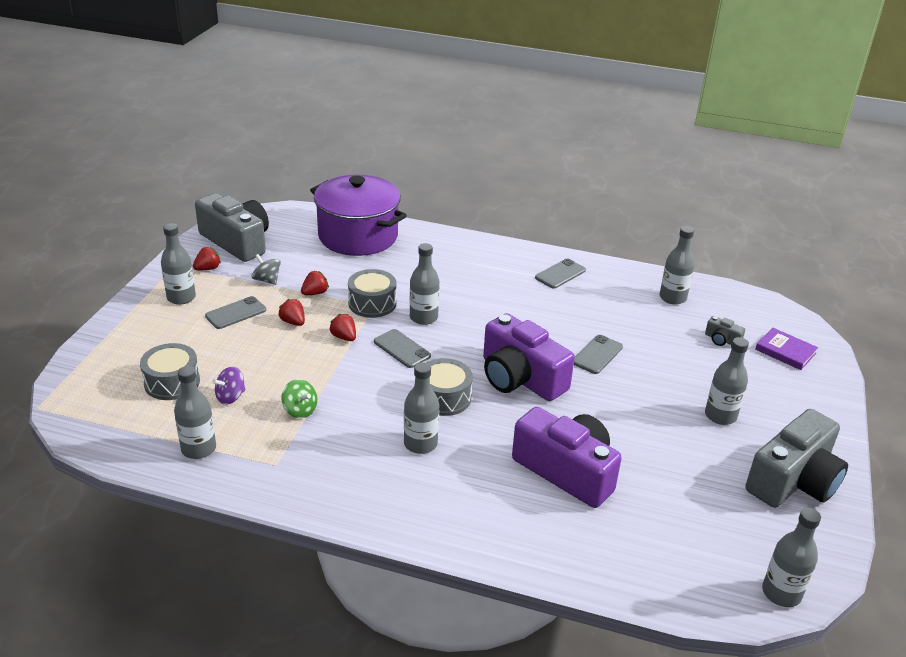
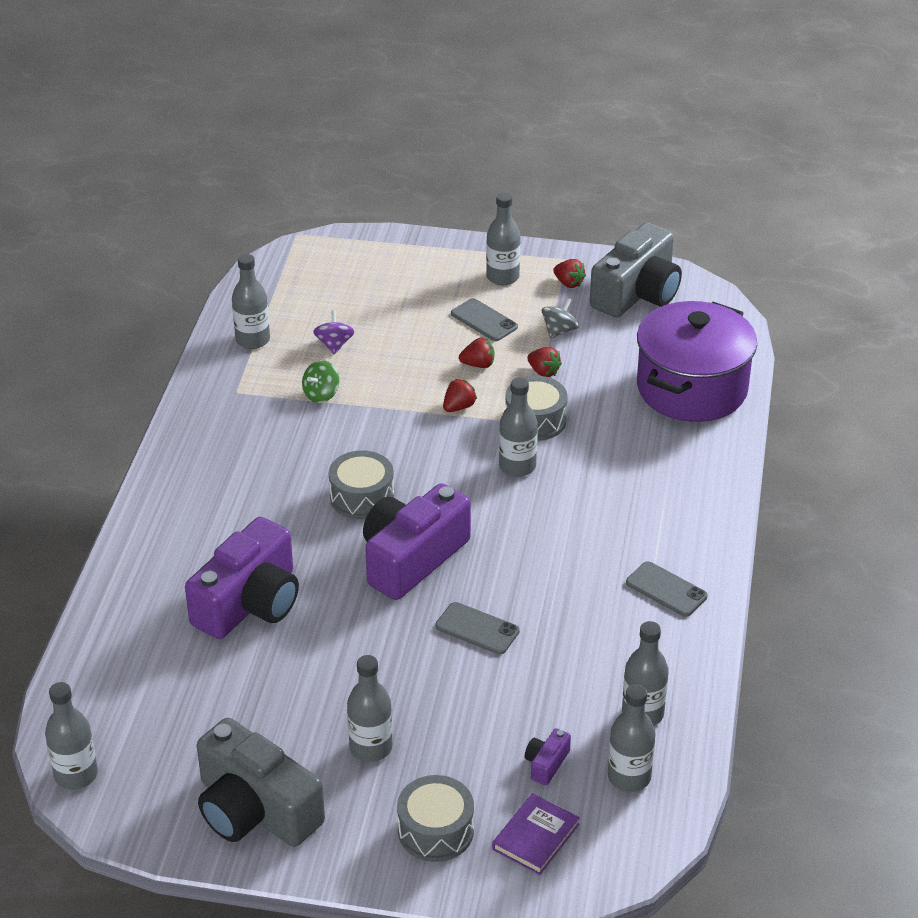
camera: 85 degrees right, 5 degrees up
grey drum [140,343,200,400] -> grey drum moved to [397,775,474,862]
purple spinning top [212,366,245,405] -> purple spinning top turned 45 degrees clockwise [313,310,355,354]
red strawberry [278,299,305,326] -> red strawberry turned 45 degrees clockwise [459,338,494,368]
grey phone [374,329,431,368] -> none
grey bottle [404,362,439,454] -> grey bottle moved to [608,684,656,792]
grey camera [705,316,745,346] -> purple camera [525,728,571,785]

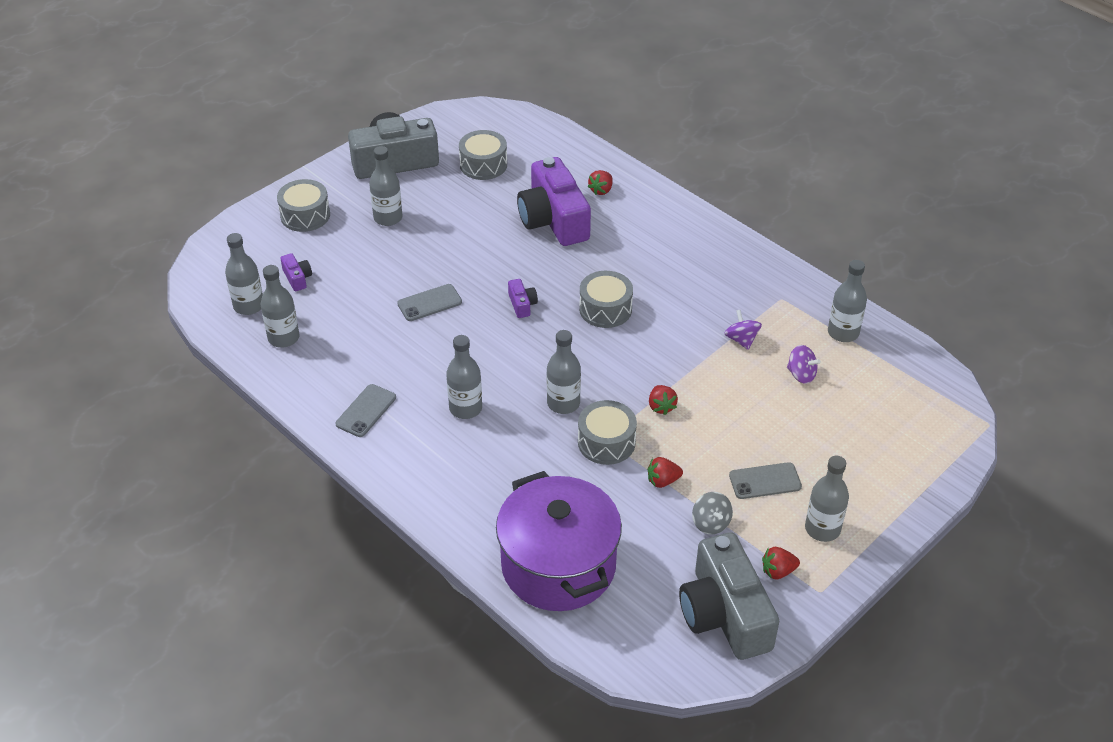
camera: 125 degrees right, 5 degrees up
grey bottle [45,682,98,790] -> grey bottle moved to [446,335,482,419]
green spinning top [302,360,339,403] -> purple spinning top [724,310,762,350]
purple camera [363,483,471,600] -> purple camera [508,279,538,318], size x0.41
red strawberry [459,338,494,368] -> red strawberry moved to [588,170,613,195]
purple book [492,793,580,875] -> none
grey phone [626,561,708,617] -> grey phone turned 45 degrees counterclockwise [335,384,396,437]
none -> grey drum [459,130,507,180]

